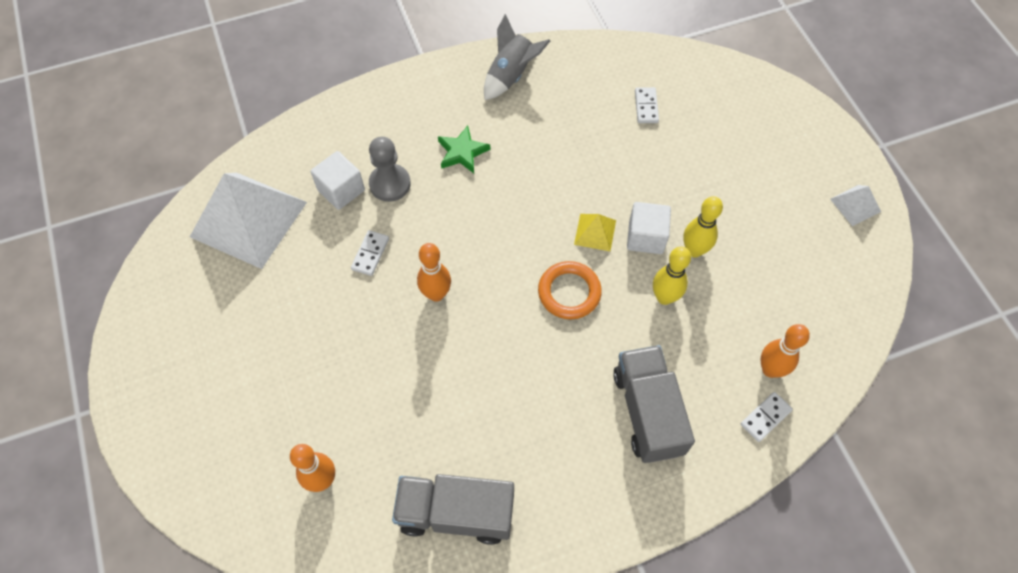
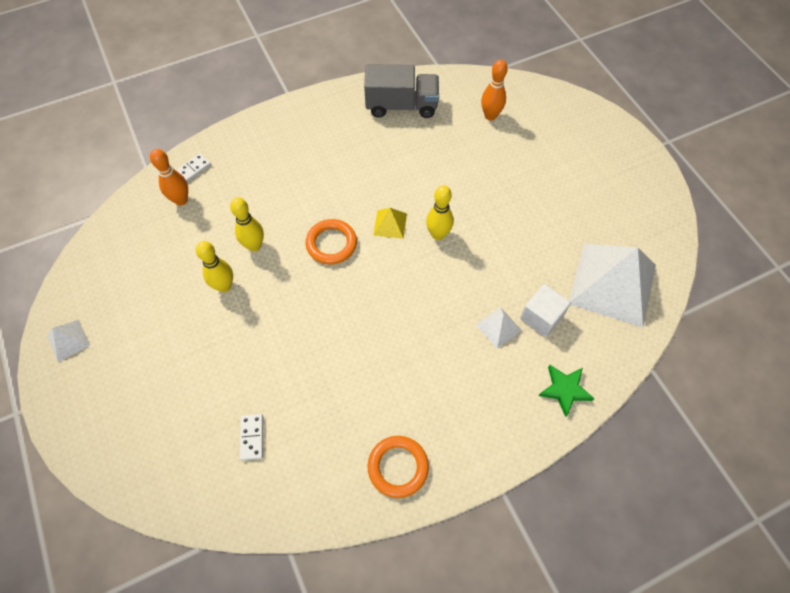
camera: 175 degrees right, 0 degrees up
white domino [351,230,389,276] -> none
grey pawn [369,137,411,202] -> white pyramid [475,307,522,349]
orange bowling pin [417,243,451,302] -> yellow bowling pin [426,185,453,240]
green star [438,125,490,173] -> green star moved to [538,365,594,417]
grey rocket [484,14,550,100] -> orange ring [368,436,429,498]
yellow pyramid [574,214,616,251] -> yellow pyramid moved to [373,208,407,239]
grey truck [613,345,695,463] -> none
white cube [627,202,671,254] -> none

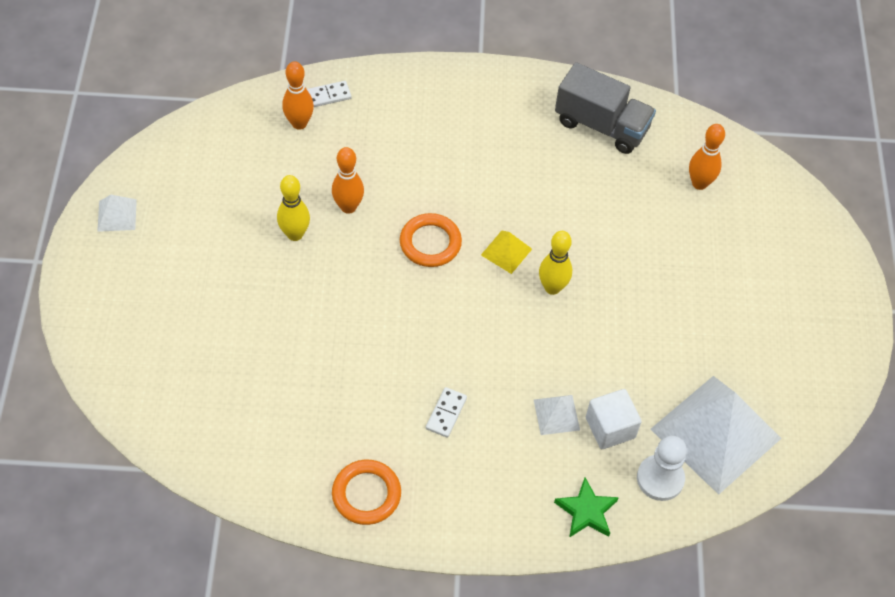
camera: 25 degrees right, 5 degrees down
yellow bowling pin [230,197,264,252] -> orange bowling pin [332,147,364,214]
white domino [240,414,263,460] -> white domino moved to [426,387,467,438]
none -> white pawn [637,435,687,501]

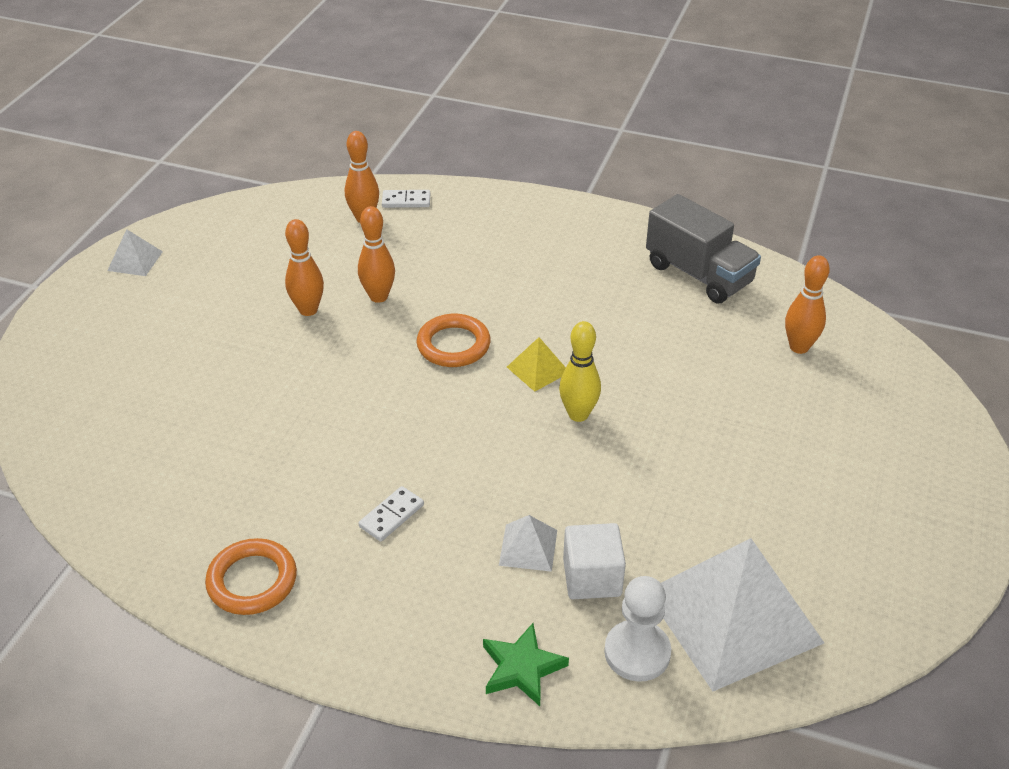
camera: 20 degrees right, 15 degrees down
yellow bowling pin [277,175,310,241] -> orange bowling pin [285,219,324,316]

